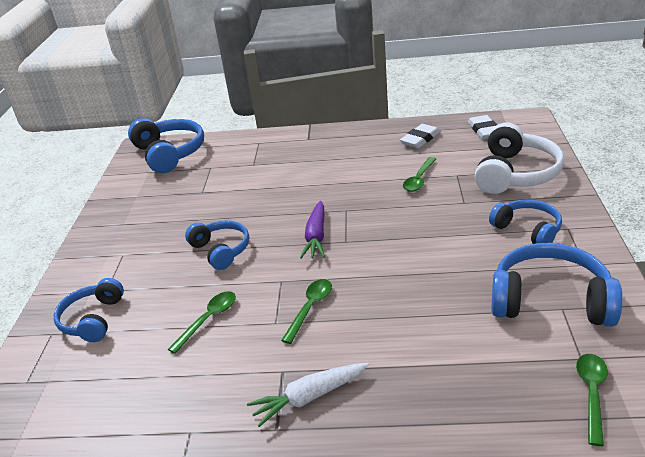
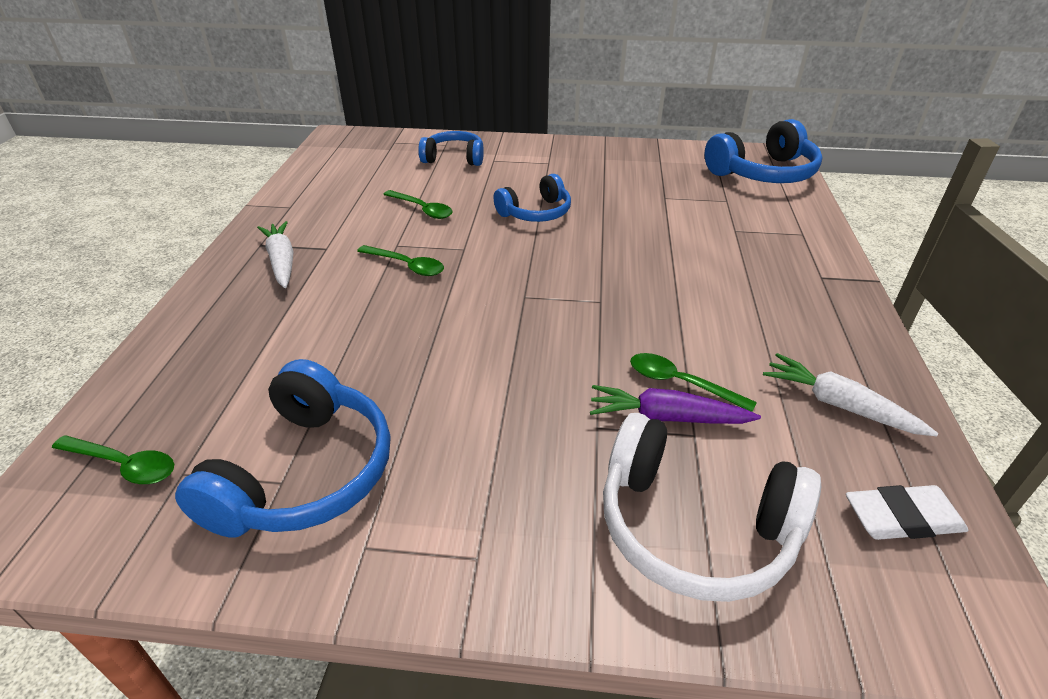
camera: 90 degrees right, 5 degrees up
purple carrot [300,201,325,259] -> purple carrot moved to [590,385,761,424]
white eraser [400,124,440,148] -> white carrot [763,353,938,436]
blue headphones [489,199,562,244] -> none

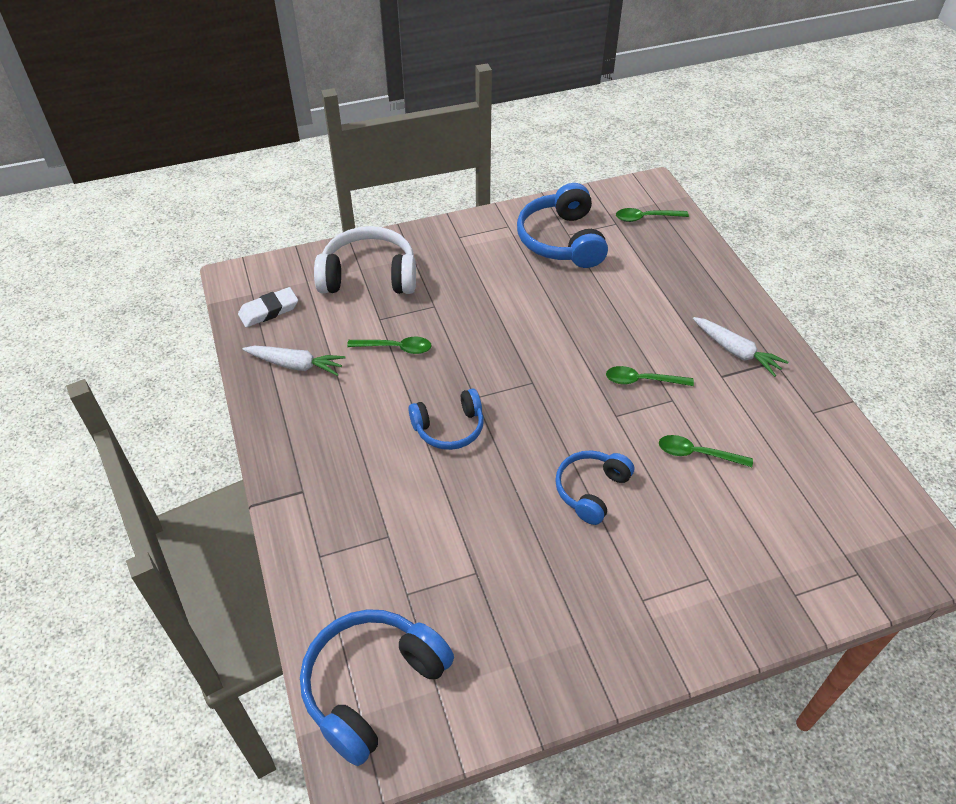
camera: 155 degrees right, 10 degrees up
blue headphones [418,131,484,166] -> blue headphones moved to [408,388,484,450]
purple carrot [590,385,761,424] -> none

